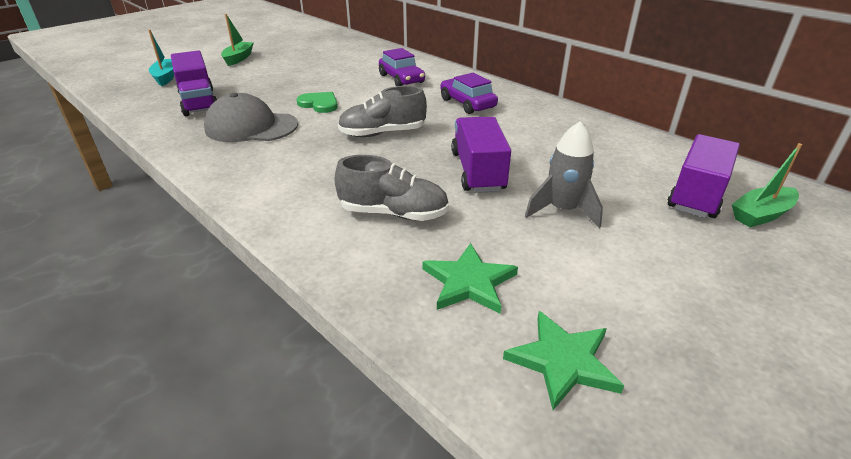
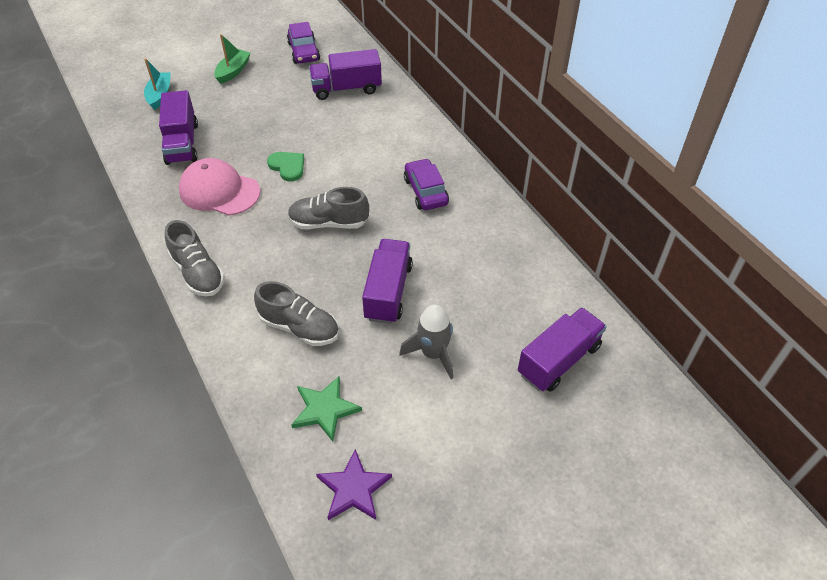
camera: 15 degrees right, 15 degrees up
grey cap [204,93,298,142] -> pink cap [179,158,260,216]
purple car [379,48,425,86] -> purple car moved to [287,22,320,64]
green star [503,311,624,410] -> purple star [316,449,392,520]
green boat [732,143,802,227] -> none
none -> grey shoe [165,220,225,297]
none -> purple truck [309,49,382,100]

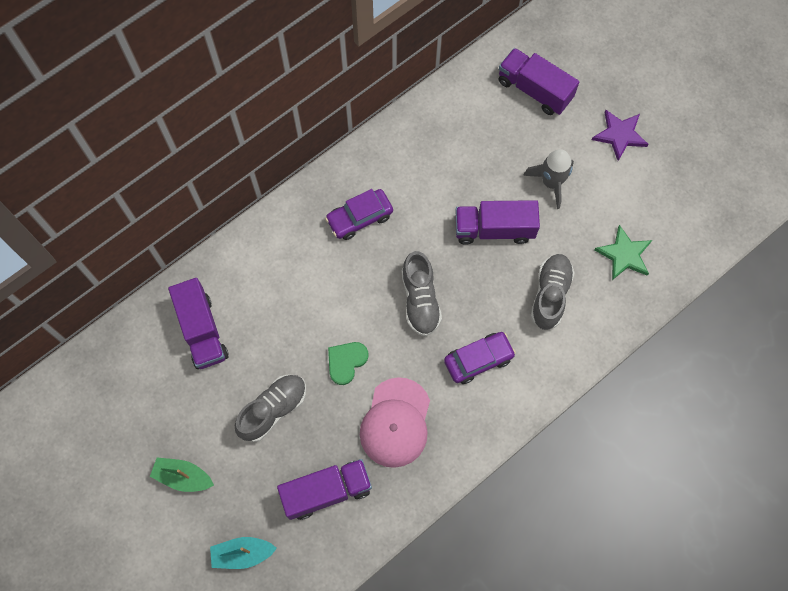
camera: 100 degrees left, 20 degrees up
grey shoe [165,220,225,297] -> grey shoe moved to [235,375,306,442]
purple car [287,22,320,64] -> purple car moved to [444,332,516,384]
purple star [316,449,392,520] -> purple star moved to [592,110,649,161]

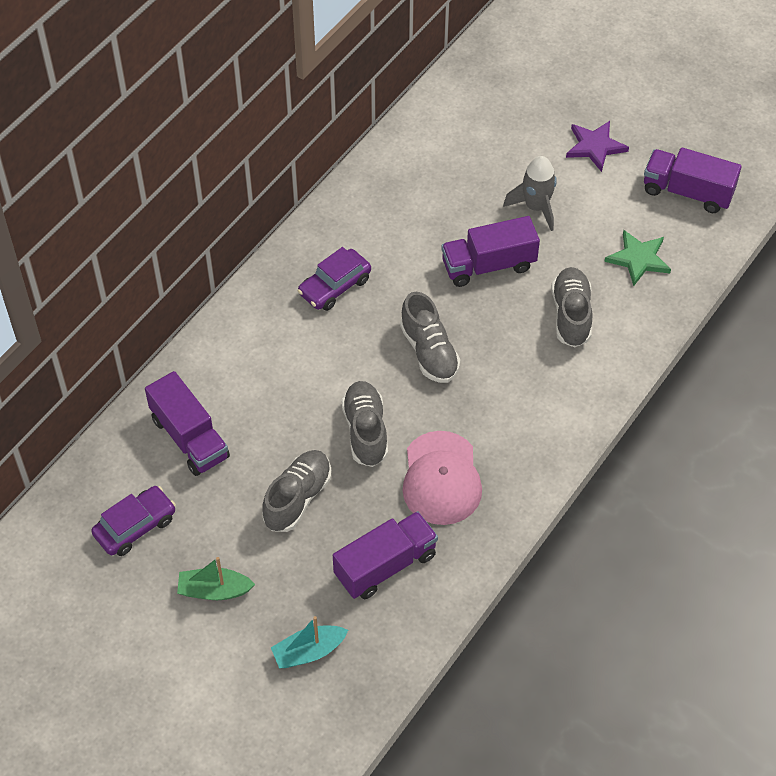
camera: 15 degrees left, 15 degrees down
green heart [328,342,368,385] -> grey shoe [341,381,388,467]
purple car [444,332,516,384] -> purple car moved to [91,486,176,556]
purple truck [499,48,579,115] -> purple truck moved to [644,147,742,213]

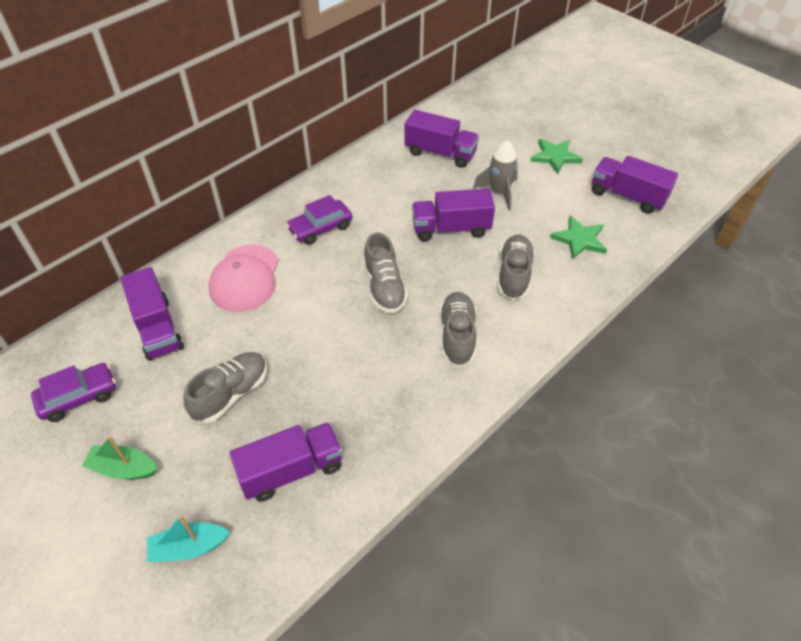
camera: 10 degrees right, 5 degrees down
grey shoe [341,381,388,467] -> grey shoe moved to [439,292,476,366]
pink cap [403,431,482,525] -> pink cap moved to [208,245,279,312]
purple star [566,121,629,172] -> green star [530,139,583,174]
none -> purple truck [404,110,479,168]

